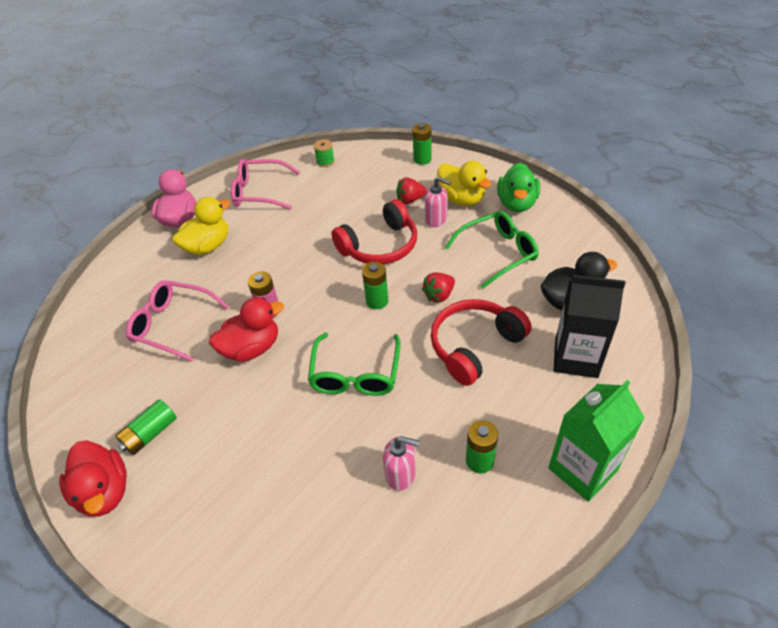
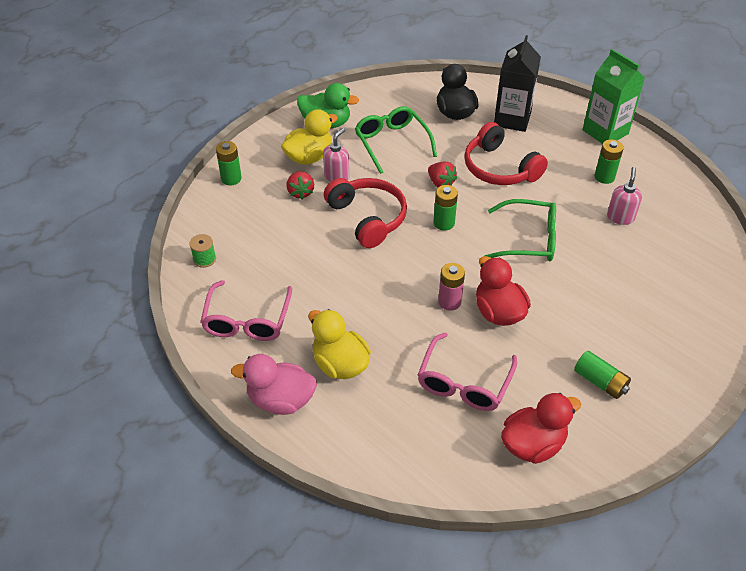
camera: 90 degrees left, 0 degrees up
red duck [59,440,127,517] -> red duck moved to [501,393,581,464]

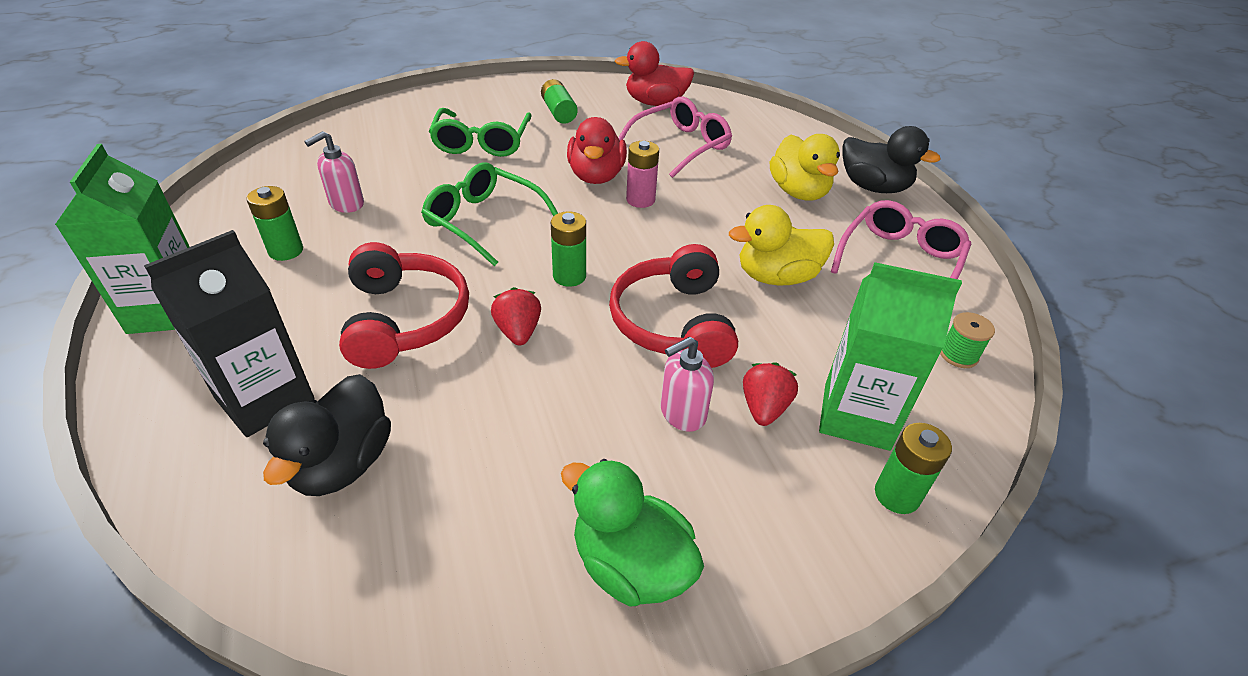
camera: 155 degrees left, 5 degrees down
pink duck [231,354,317,415] -> black duck [842,126,941,193]
yellow duck [281,109,338,165] -> yellow duck moved to [729,205,834,286]
green glasses [355,106,437,174] -> green glasses moved to [429,108,531,157]
none -> green carton [819,262,962,451]

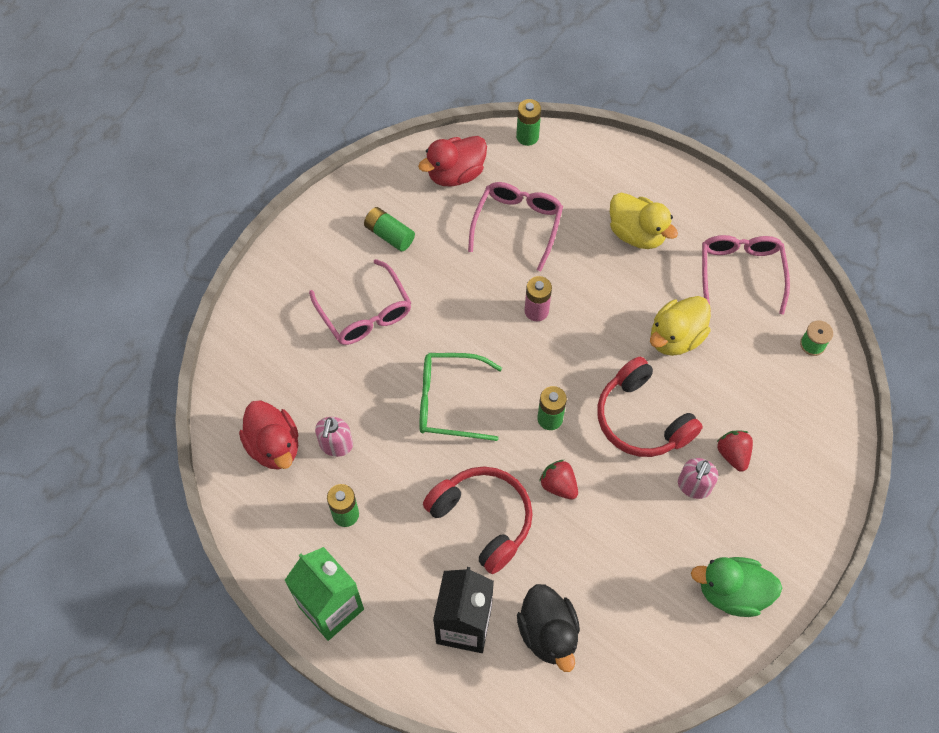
camera: 30 degrees left, 20 degrees up
green glasses [429,108,531,157] -> pink glasses [309,259,411,345]
red duck [567,117,627,184] -> red duck moved to [239,400,299,469]
green carton [819,262,962,451] -> none
black duck [842,126,941,193] -> none
green battery [875,423,952,514] -> green battery moved to [516,99,541,146]

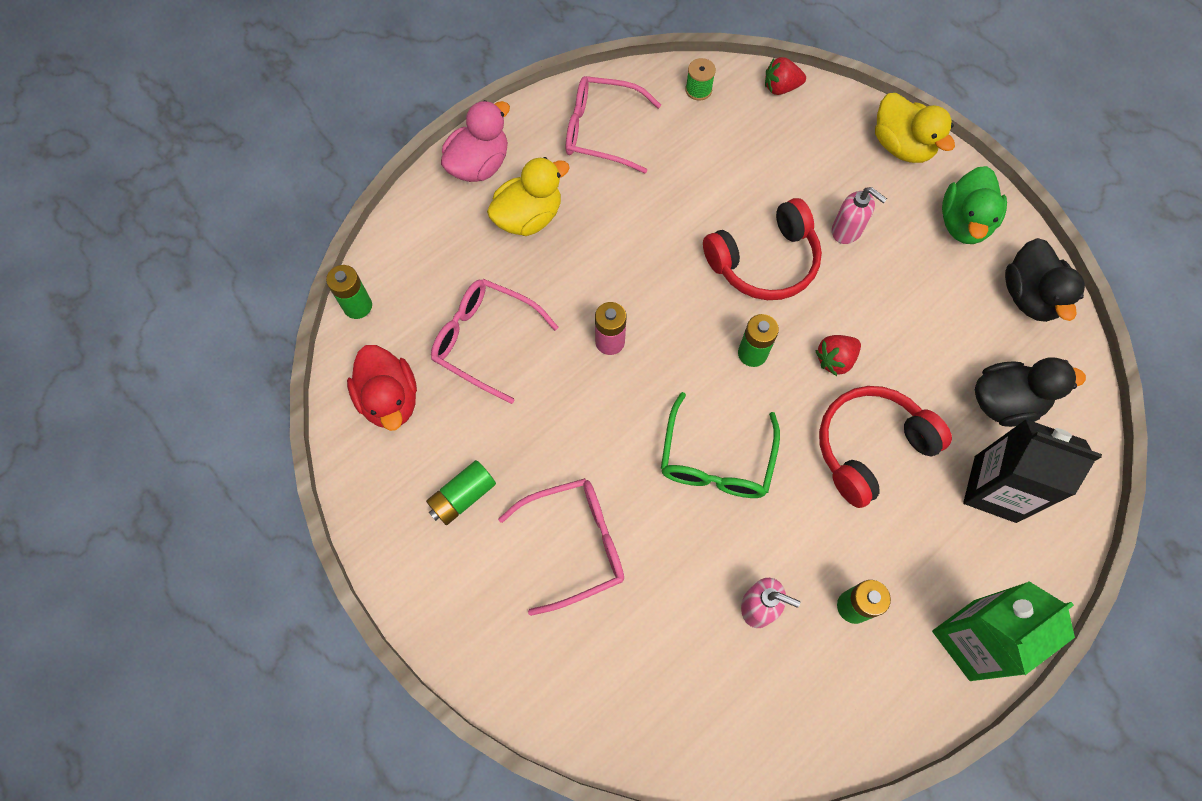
camera: 80 degrees left, 5 degrees up
red duck [239,400,299,469] -> none
yellow duck [650,296,711,356] -> yellow duck moved to [875,93,955,163]
red strawberry [717,430,753,472] -> red strawberry moved to [765,57,806,95]
none -> pink duck [441,100,510,182]
none -> black duck [1005,238,1085,322]

